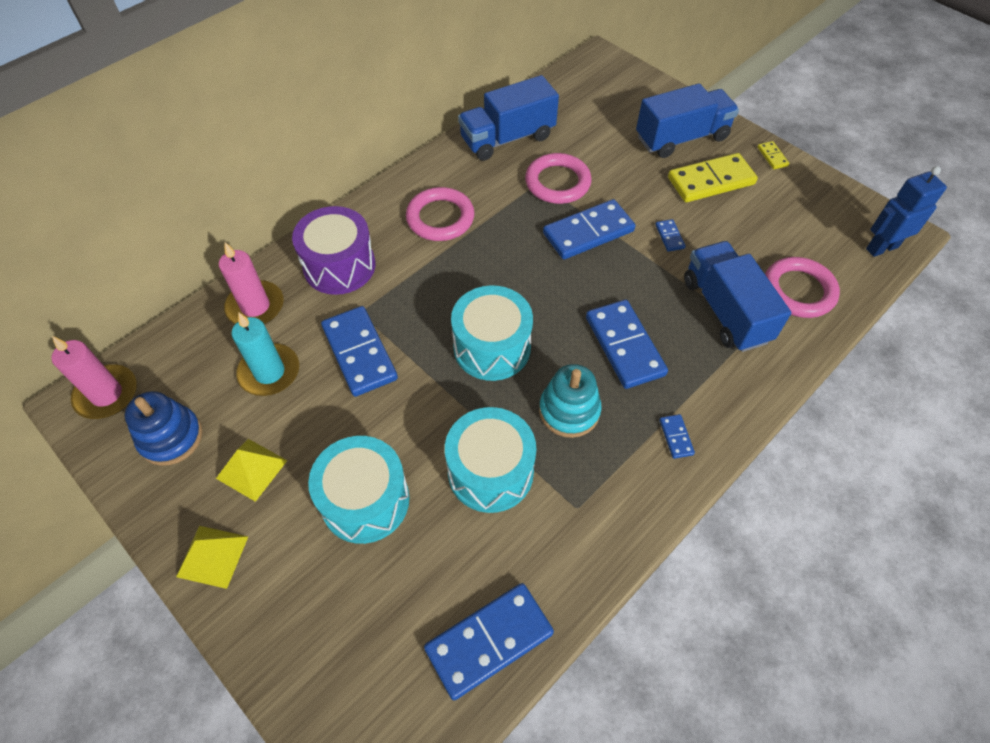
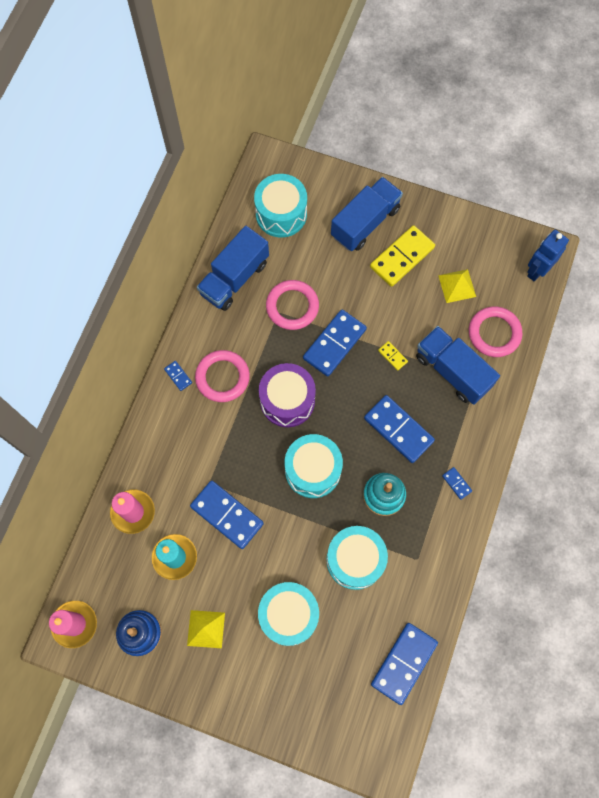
camera: 25 degrees left, 15 degrees up
yellow pyramid [176,526,248,589] -> yellow pyramid moved to [438,269,476,303]
purple drum [292,206,375,295] -> purple drum moved to [259,363,316,427]
blue domino [655,219,686,252] -> blue domino moved to [164,361,192,391]
yellow domino [757,141,789,169] -> yellow domino moved to [378,341,408,371]
none -> turquoise drum [254,174,307,238]

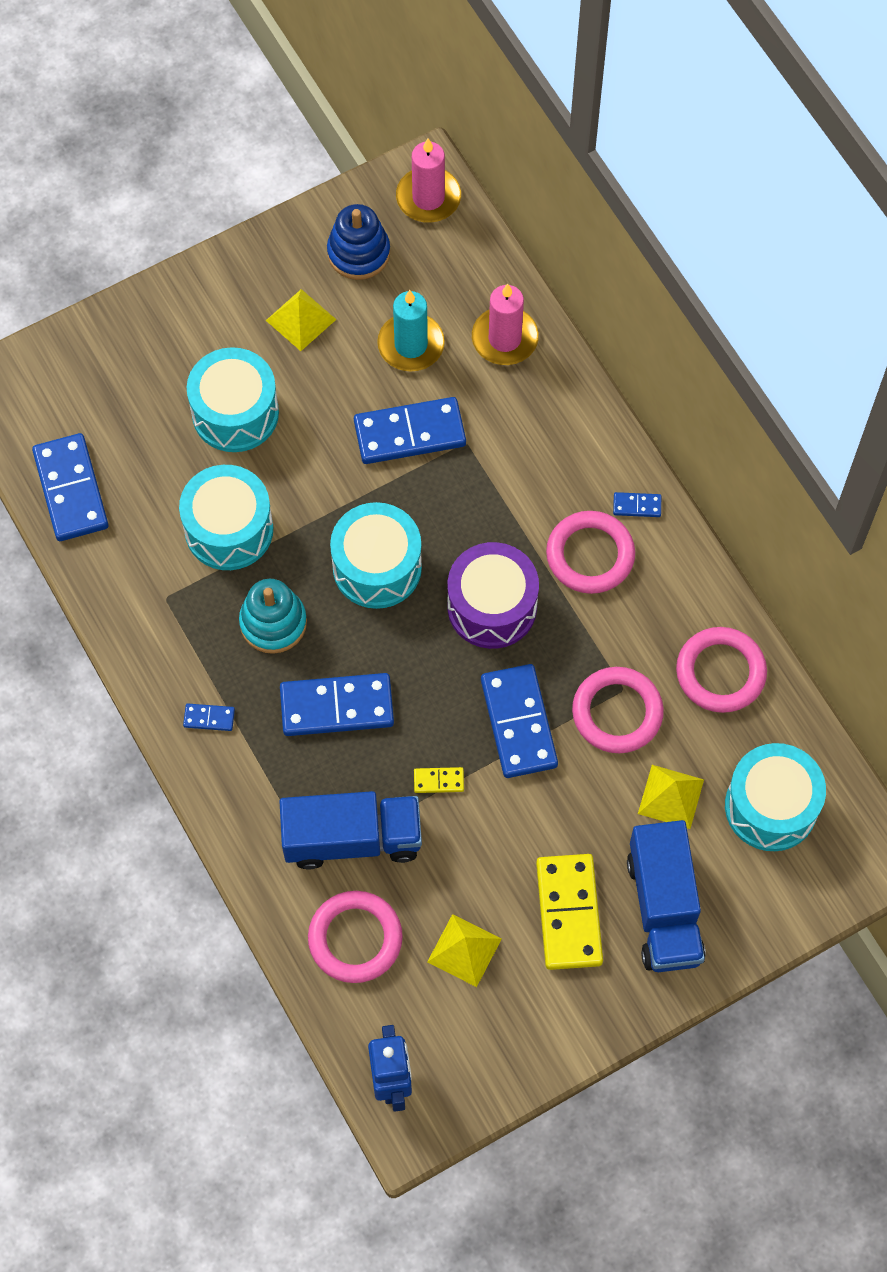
camera: 130 degrees right, 5 degrees down
blue truck [197,226,269,311] -> pink ring [676,627,767,713]
none -> yellow pyramid [638,765,704,829]

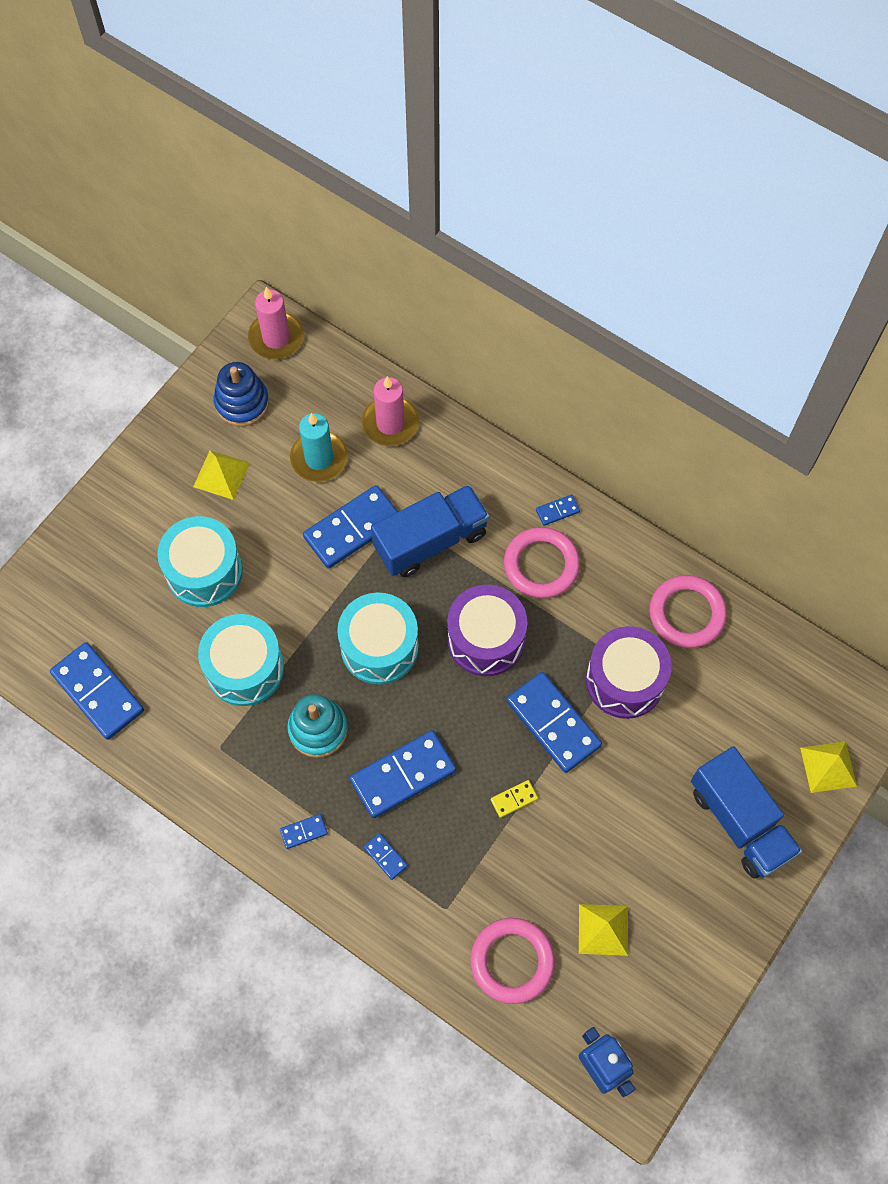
camera: 25 degrees left, 0 degrees up
blue truck [279,791,422,869] -> blue truck moved to [371,485,489,577]
yellow domino [536,854,603,970] -> none
pink ring [572,667,664,753] -> purple drum [586,626,672,719]
yellow pyramid [638,765,704,829] -> yellow pyramid moved to [800,741,857,793]
turquoise drum [725,743,826,851] -> none
none -> blue domino [364,833,408,880]

